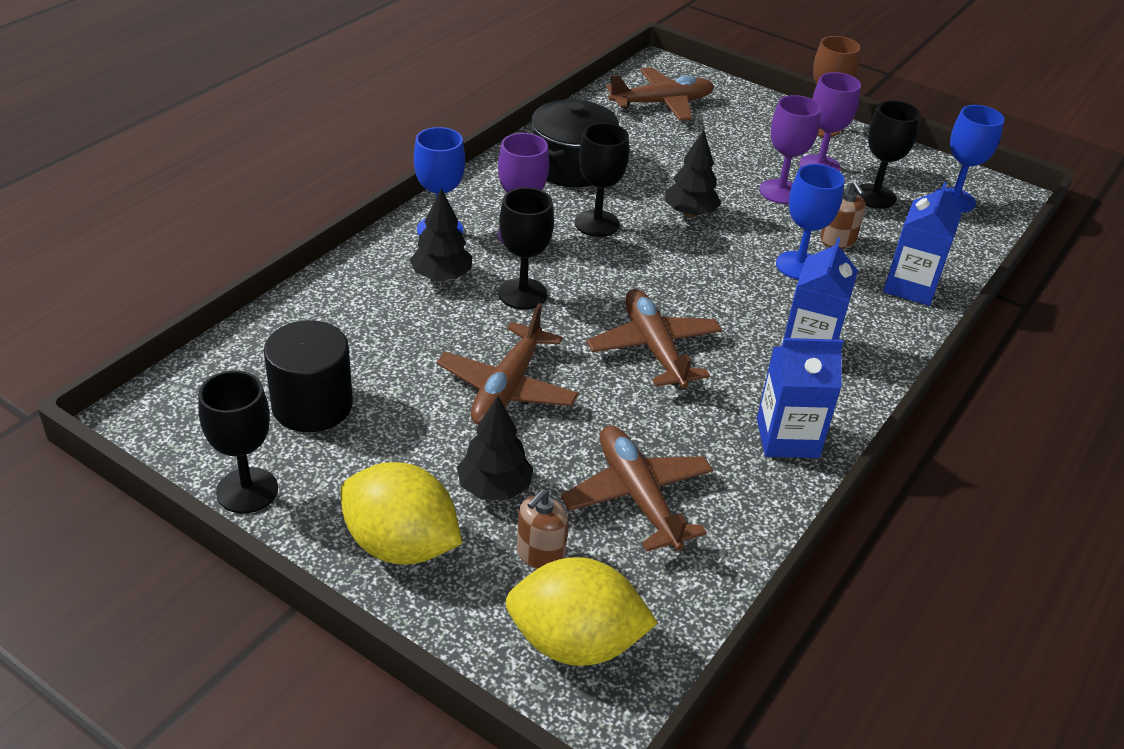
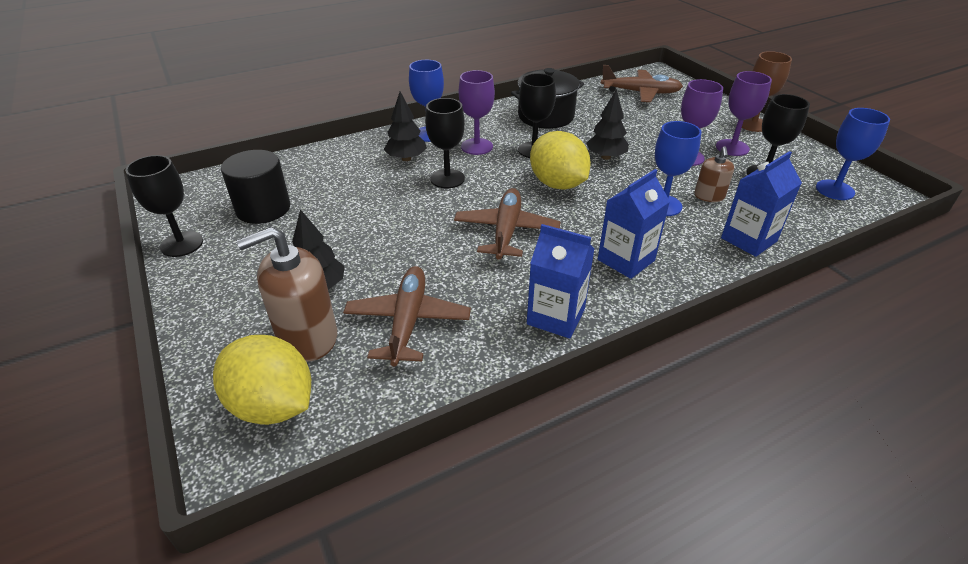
camera: 30 degrees right, 0 degrees up
yellow lemon [340,462,462,565] -> yellow lemon moved to [530,131,591,189]
brown plane [437,303,579,425] -> none
brown soap dispenser [517,489,569,569] -> brown soap dispenser [236,227,337,362], size x1.84

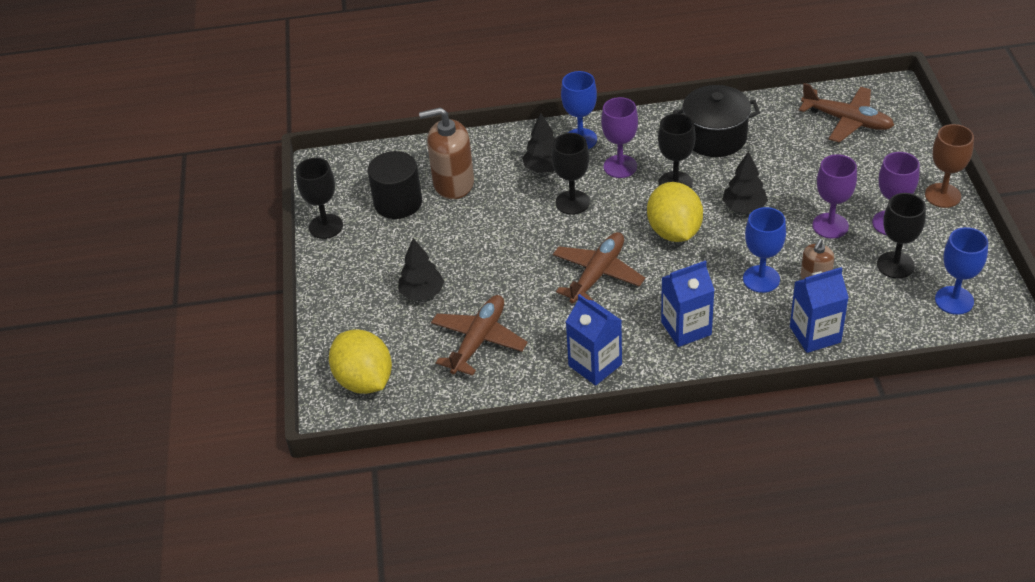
camera: 25 degrees right, 5 degrees up
brown soap dispenser [236,227,337,362] -> brown soap dispenser moved to [419,107,474,199]

